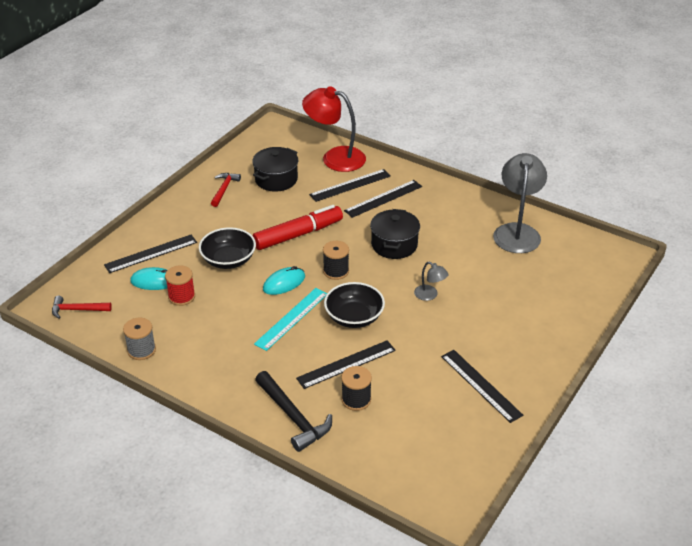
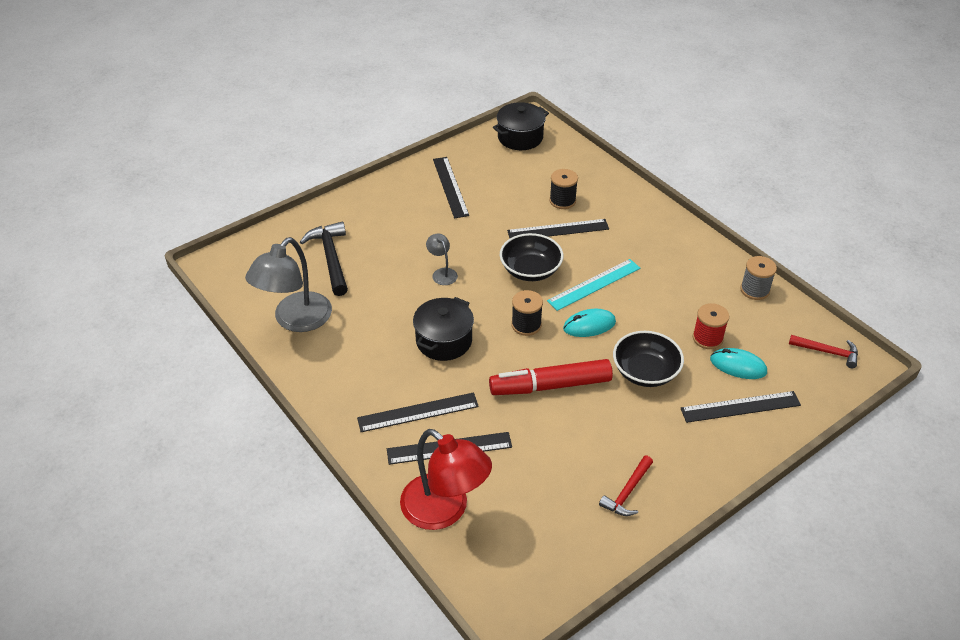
camera: 160 degrees left, 5 degrees up
black pot [252,147,298,192] -> black pot moved to [493,102,549,150]
black hammer [255,371,332,452] -> black hammer moved to [300,222,348,296]

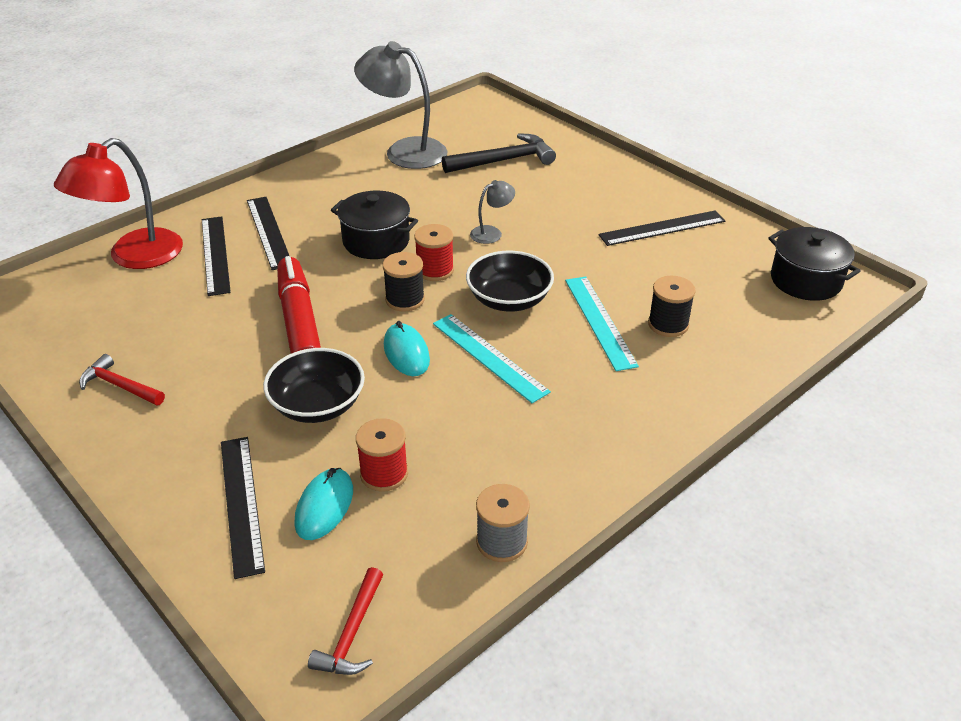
camera: 85 degrees right, 5 degrees down
black ruler [507,219,609,238] -> turquoise ruler [565,276,639,371]
none -> red spool [414,224,454,281]

